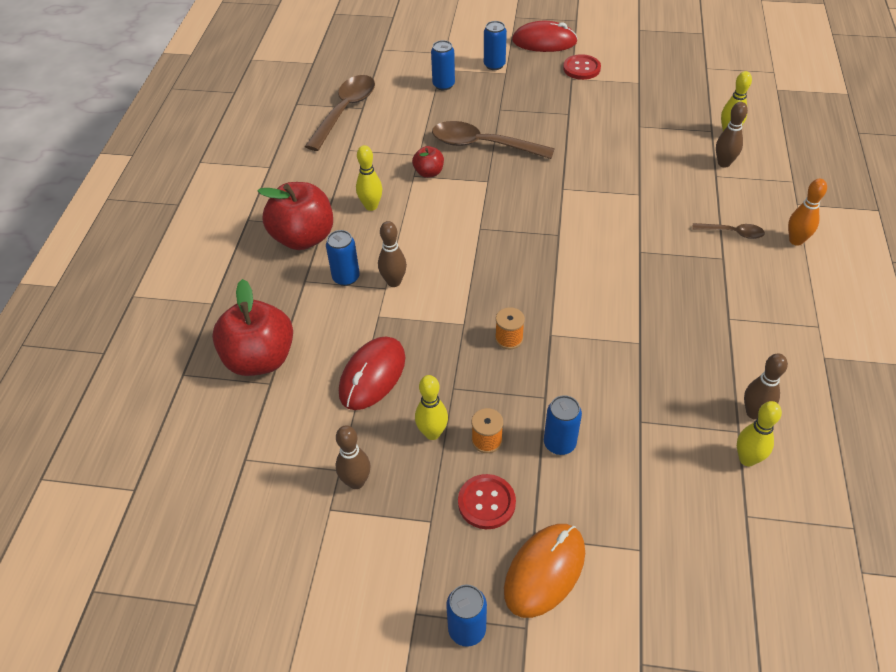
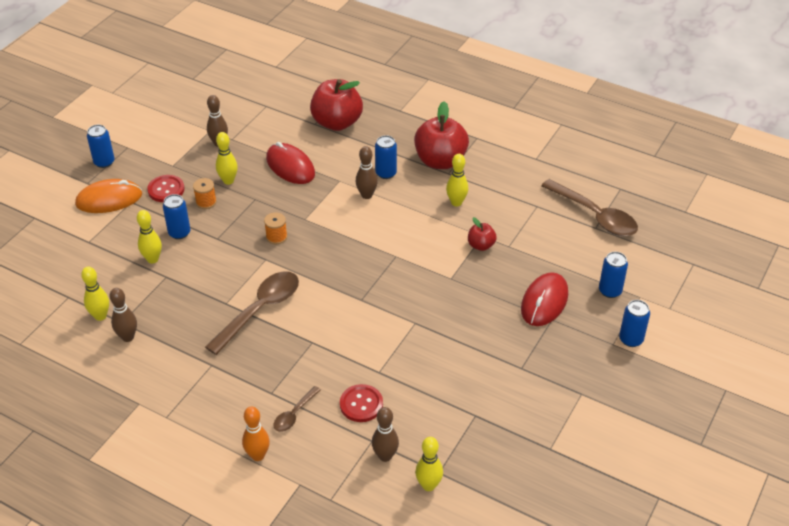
camera: 110 degrees right, 5 degrees down
brown spoon [432,121,555,159] -> brown spoon moved to [205,271,299,355]
orange mouse [504,524,585,618] -> orange mouse turned 75 degrees counterclockwise [75,179,142,213]
red mouse [512,21,578,52] -> red mouse moved to [521,272,568,326]
red button [563,54,601,80] -> red button moved to [340,384,383,422]
none -> yellow bowling pin [137,210,162,264]

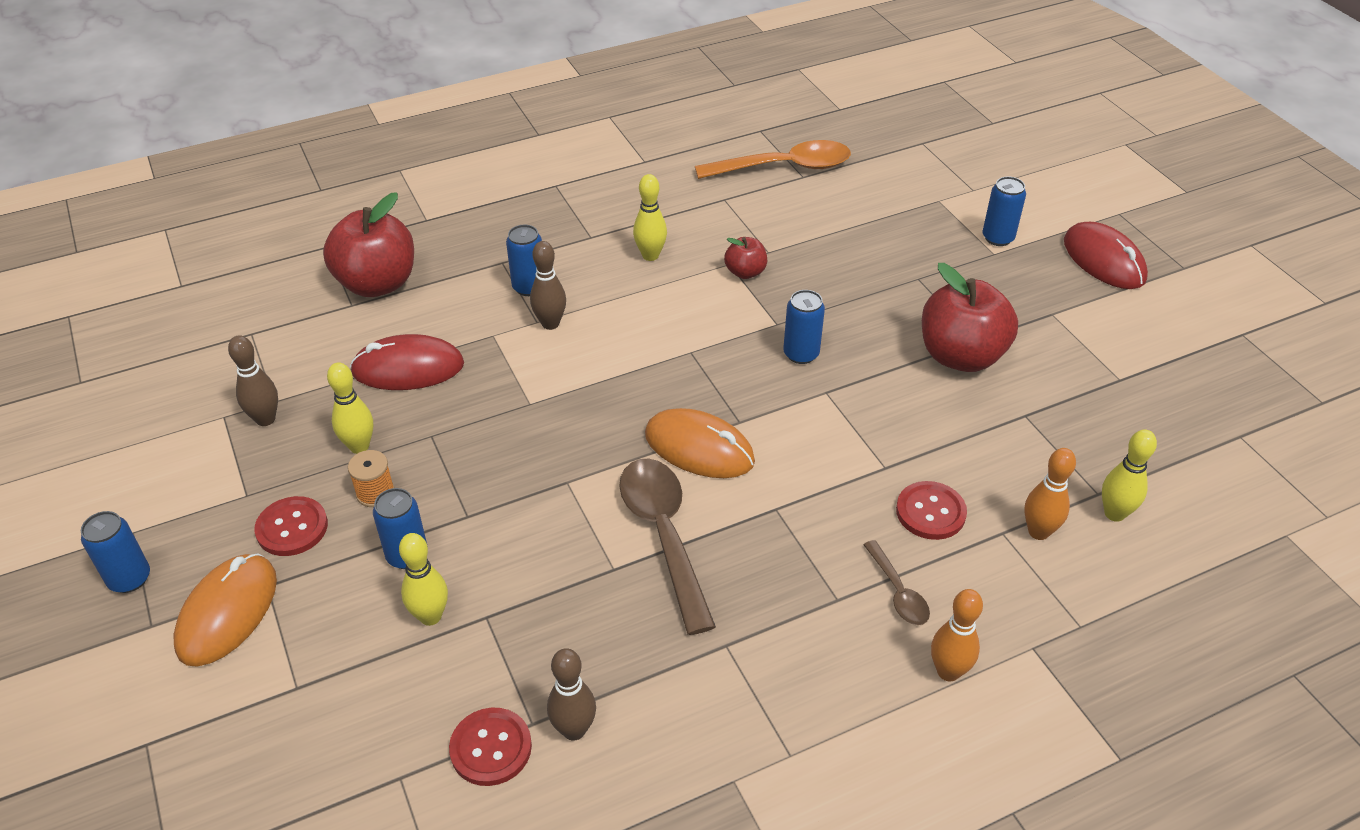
camera: 55 degrees left, 0 degrees up
yellow bowling pin [81,267,109,321] -> red button [449,708,532,786]
orange spool [264,212,287,244] -> none
brown bowling pin [372,407,399,462] -> orange bowling pin [1024,448,1076,540]
red apple [414,101,469,169] -> red apple moved to [922,263,1018,372]
red mouse [521,272,568,326] -> red mouse moved to [1064,222,1148,289]
brown spoon [541,179,638,236] -> orange spoon [695,140,851,179]
blue can [599,252,628,298] -> blue can moved to [783,290,825,364]
none -> orange mouse [645,408,755,478]

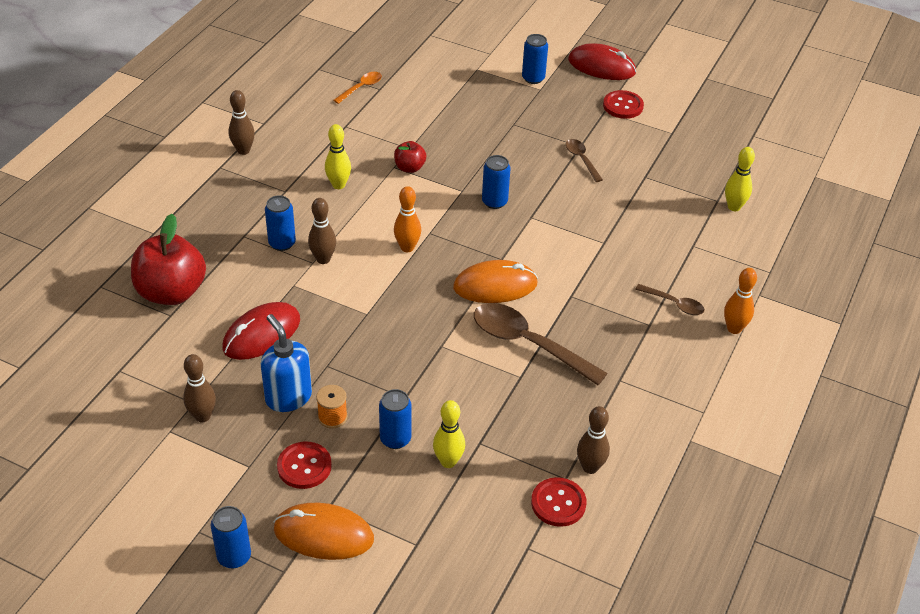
camera: 40 degrees left, 0 degrees up
orange mouse [173,553,277,667] -> orange mouse turned 60 degrees counterclockwise [274,503,374,560]
yellow bowling pin [327,362,373,454] -> blue soap dispenser [261,314,312,412]
orange spoon [695,140,851,179] -> orange spoon [333,72,382,104], size x0.50
red button [896,481,967,540] -> red button moved to [603,90,644,119]
red apple [922,263,1018,372] -> brown spoon [566,139,603,182]
orange bowling pin [1024,448,1076,540] -> orange bowling pin moved to [394,186,421,252]
none -> brown bowling pin [229,90,255,155]

